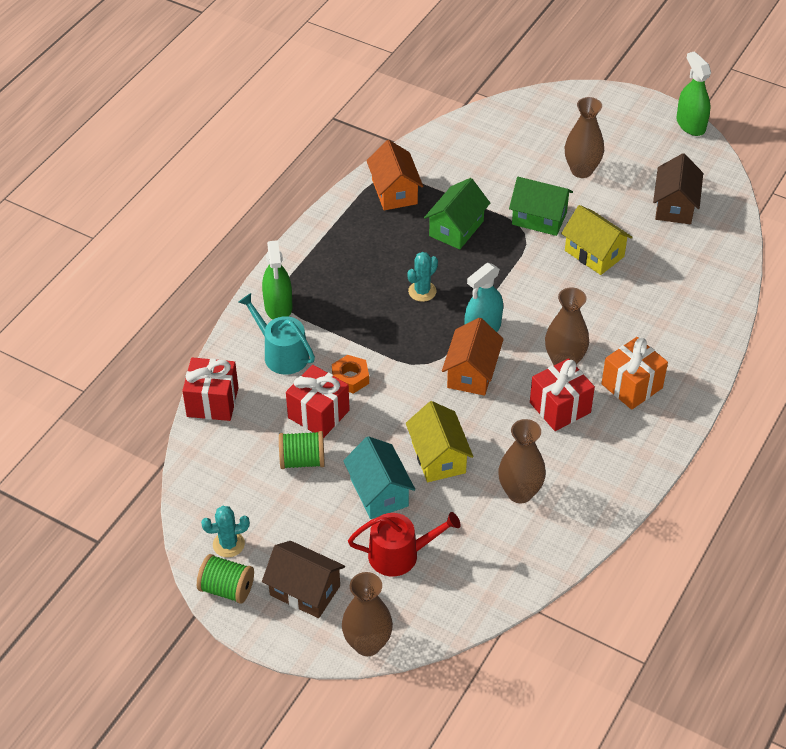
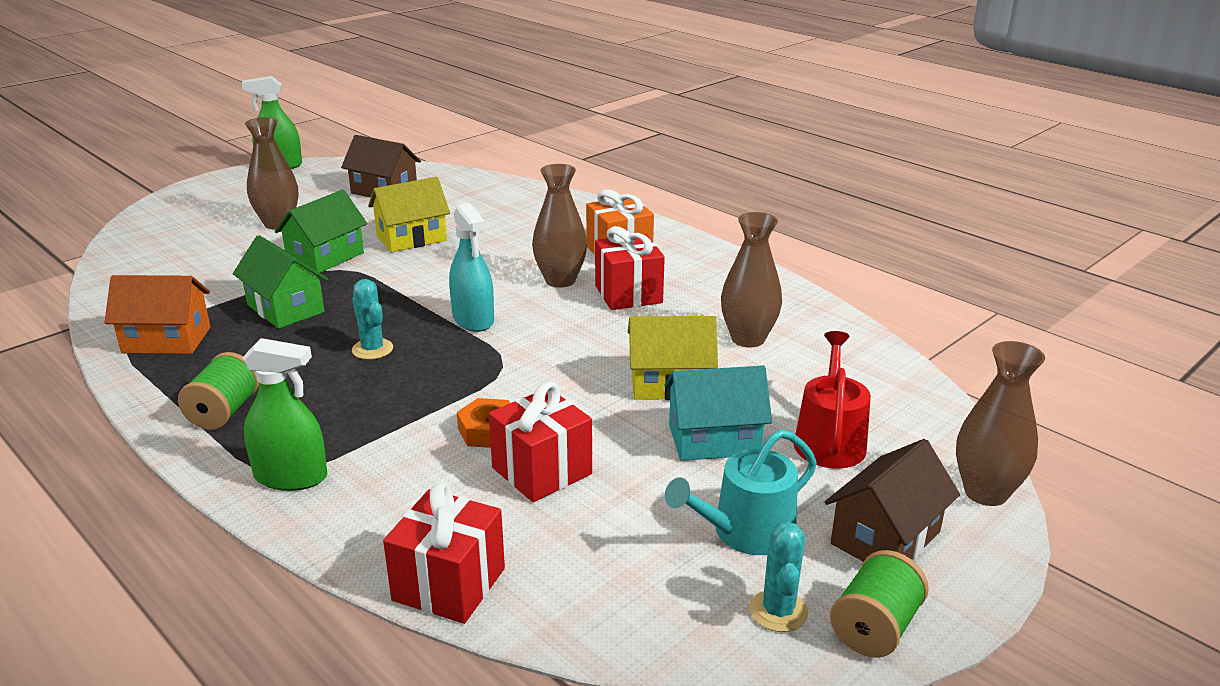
camera: 75 degrees left, 20 degrees down
turquoise watering can [239,293,315,375] -> turquoise watering can moved to [665,429,817,555]
green spool [279,431,325,469] -> green spool moved to [178,352,259,430]
orange house [442,318,504,396] -> none

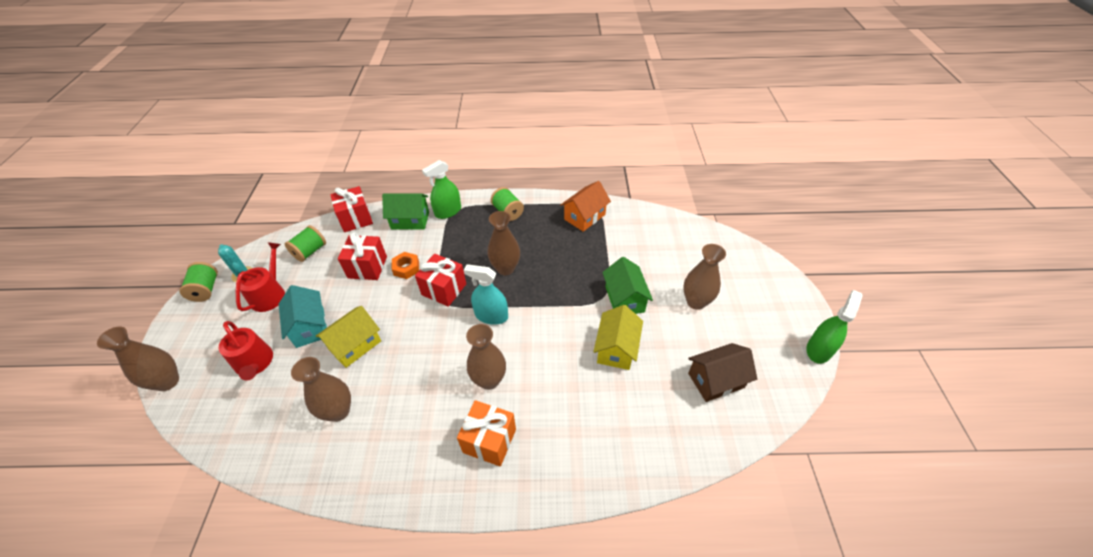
camera: 135 degrees right, 20 degrees up
green house [233,235,328,329] -> green house moved to [382,193,429,230]
turquoise cactus [352,279,393,360] -> brown vase [488,211,520,275]
red gift [595,226,665,310] -> red gift moved to [415,254,466,307]
turquoise house [664,365,772,461] -> turquoise house turned 60 degrees counterclockwise [279,285,327,348]
turquoise watering can [665,429,817,555] -> red watering can [236,242,285,312]
brown house [825,439,960,562] -> none
none -> green spool [285,225,326,262]

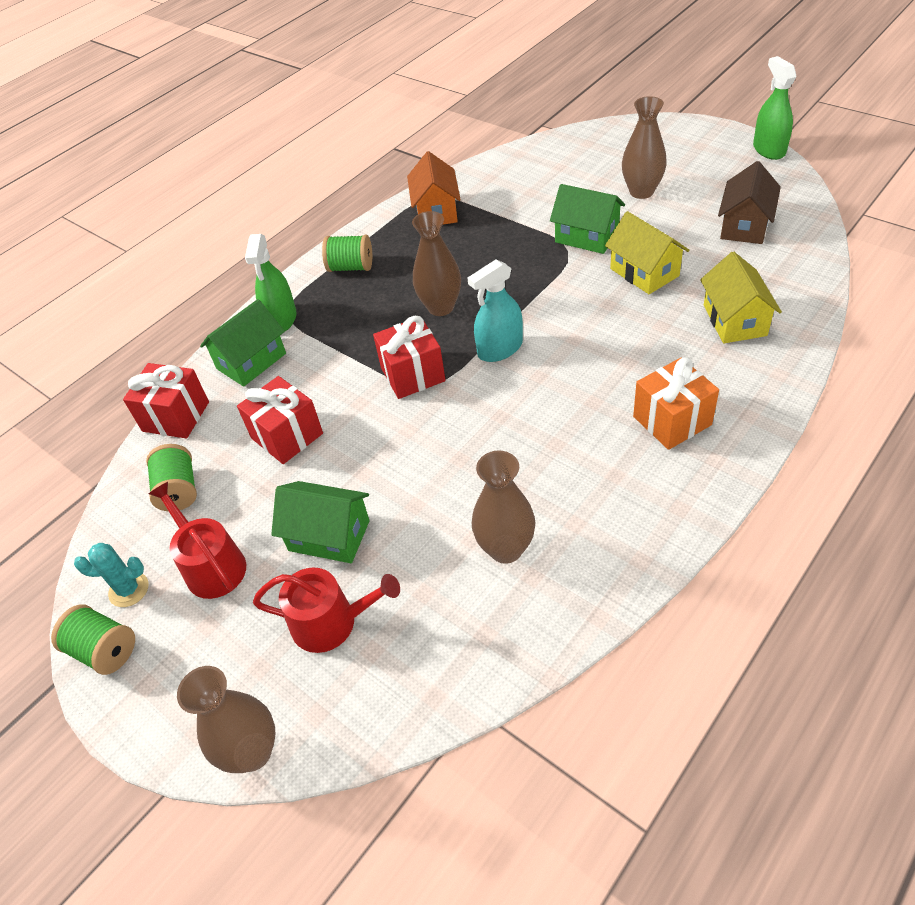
camera: 45 degrees left, 0 degrees up
turquoise house [279,285,327,348] -> green house [271,481,370,563]
yellow house [316,306,381,368] -> yellow house moved to [700,252,782,343]
orange nut [391,252,419,279] -> none
brown vase [466,324,506,390] -> none

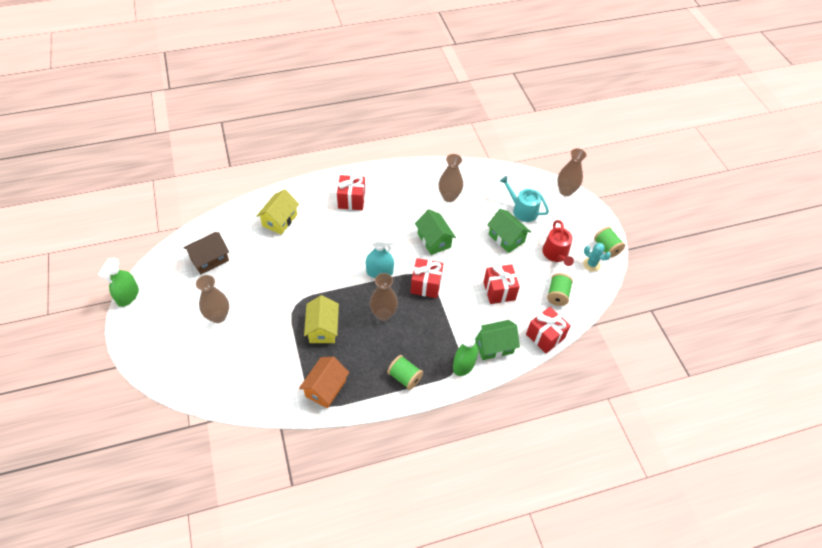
camera: 155 degrees left, 5 degrees up
red watering can [253,568,400,653] -> turquoise watering can [500,176,549,222]
green house [550,184,625,254] -> green house moved to [415,209,456,255]
yellow house [605,211,690,294] -> yellow house moved to [304,295,339,343]
orange gift [633,358,719,450] -> red gift [337,175,365,210]

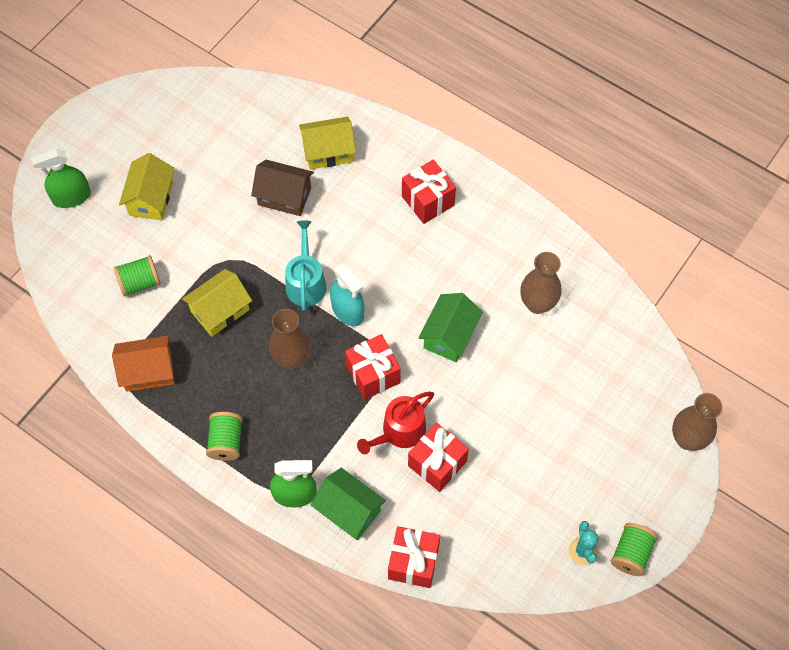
camera: 55 degrees right, 10 degrees up
green spray bottle [98,258,139,307] -> green spray bottle moved to [31,149,91,208]
brown house [183,232,229,275] -> brown house moved to [251,160,314,216]
brown vase [196,275,229,323] -> yellow house [119,153,175,221]
green house [487,209,531,253] -> none
turquoise watering can [500,176,549,222] -> turquoise watering can moved to [285,221,327,311]
red watering can [542,220,574,266] -> red watering can moved to [357,391,434,454]
green spool [547,273,573,306] -> green spool moved to [114,255,160,296]

